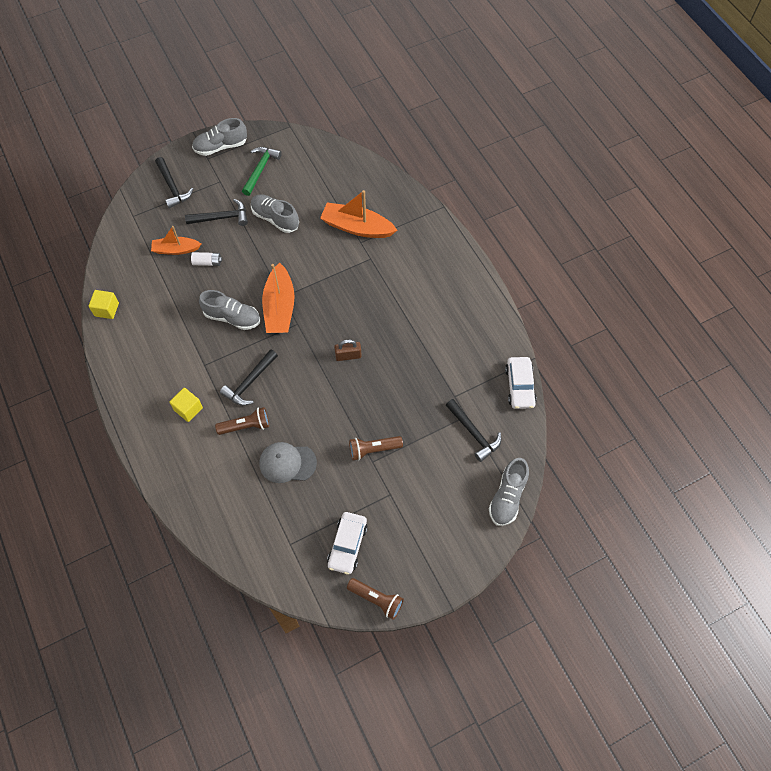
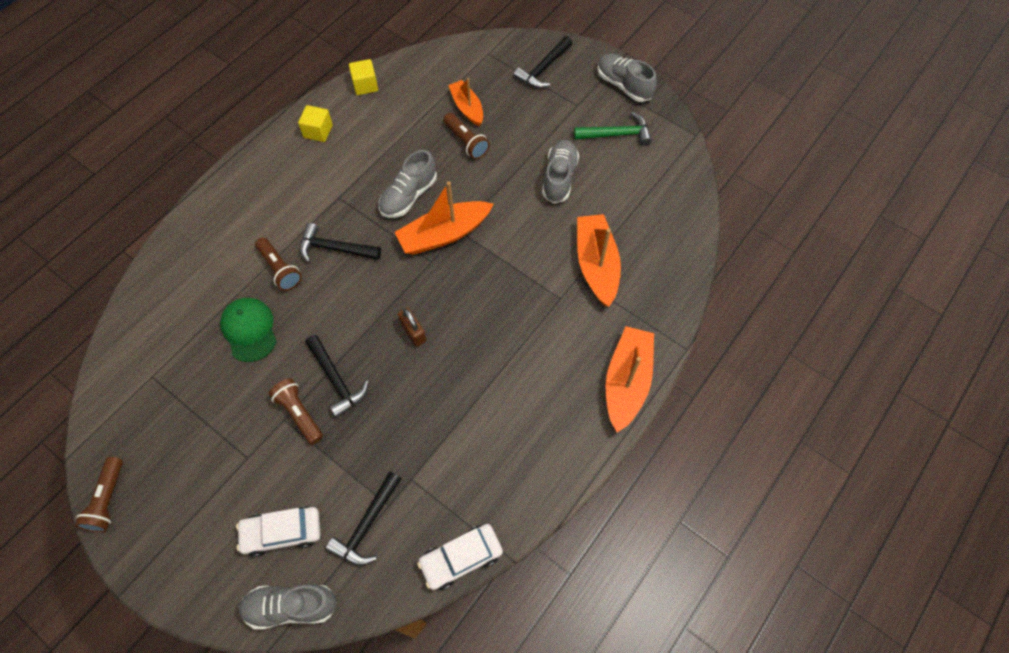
camera: 65 degrees right, 0 degrees up
yellow cube [169,388,203,422] -> yellow cube moved to [298,105,333,142]
black hammer [185,199,248,226] -> black hammer moved to [305,335,369,418]
white battery [191,252,222,266] -> brown flashlight [443,113,490,159]
grey shoe [199,290,260,330] -> grey shoe turned 45 degrees clockwise [379,150,437,218]
grey cap [259,442,317,483] -> green cap [220,298,277,362]
white car [327,512,368,575] -> white car moved to [236,506,320,557]
none -> orange boat [606,326,654,433]

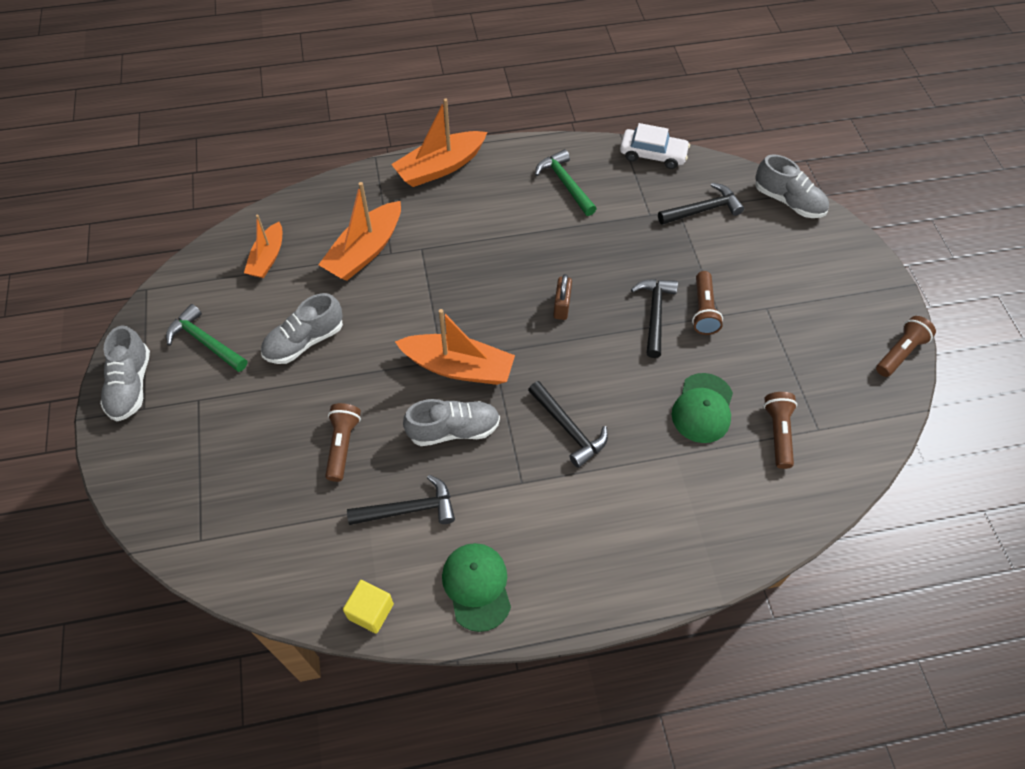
camera: 140 degrees left, 5 degrees down
white car [236,506,320,557] -> none
brown flashlight [255,237,302,291] -> brown flashlight moved to [764,392,797,469]
yellow cube [298,105,333,142] -> green cap [442,543,511,632]
orange boat [448,78,483,126] -> orange boat moved to [244,215,282,278]
black hammer [513,36,572,88] -> black hammer moved to [347,475,455,525]
none -> green hammer [535,149,597,216]

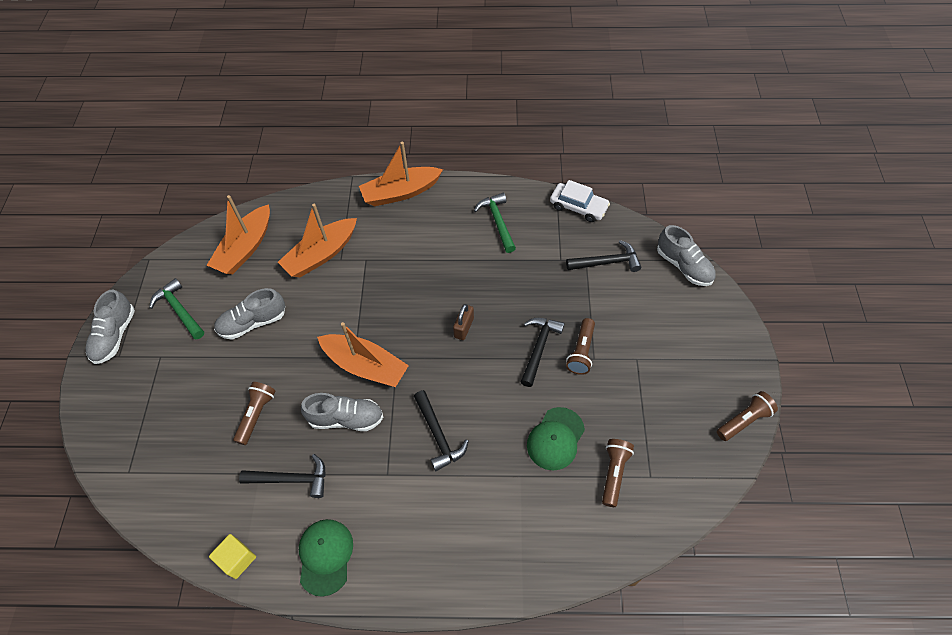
camera: 15 degrees right, 0 degrees up
orange boat [244,215,282,278] -> orange boat [207,195,270,274], size x1.58

